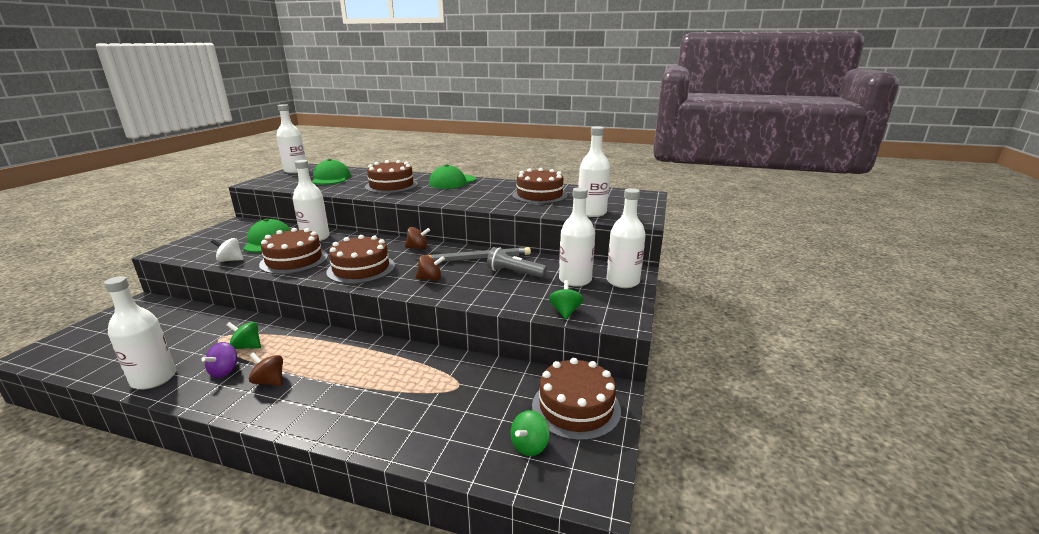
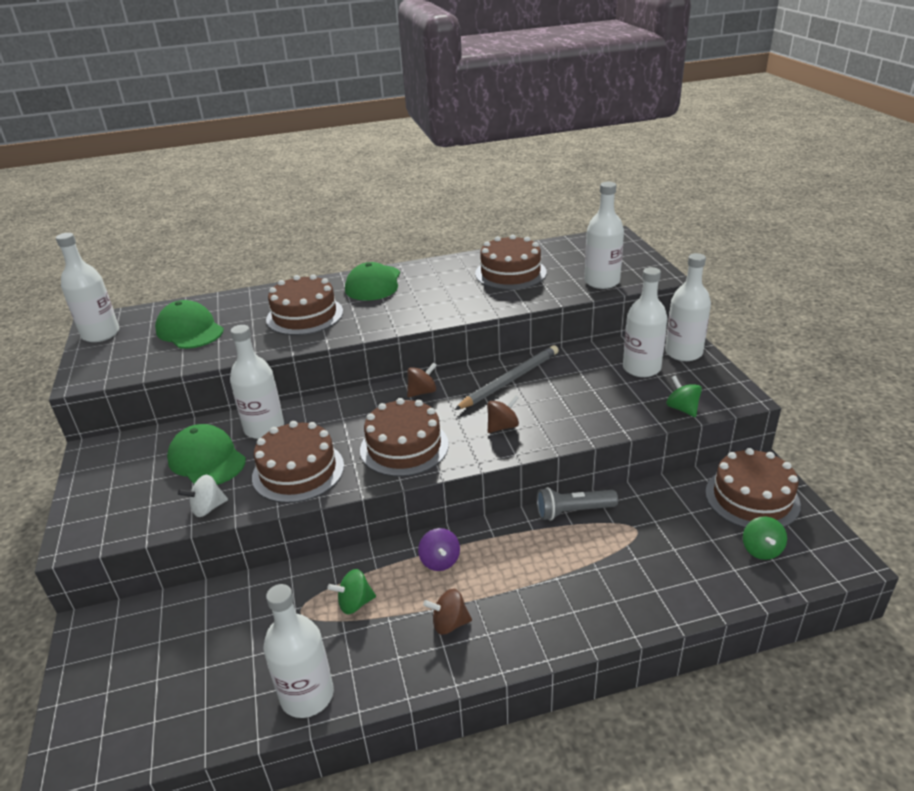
camera: 30 degrees left, 10 degrees up
purple spinning top [201,342,238,378] -> purple spinning top moved to [418,528,460,571]
grey flashlight [487,247,547,278] -> grey flashlight moved to [537,487,618,521]

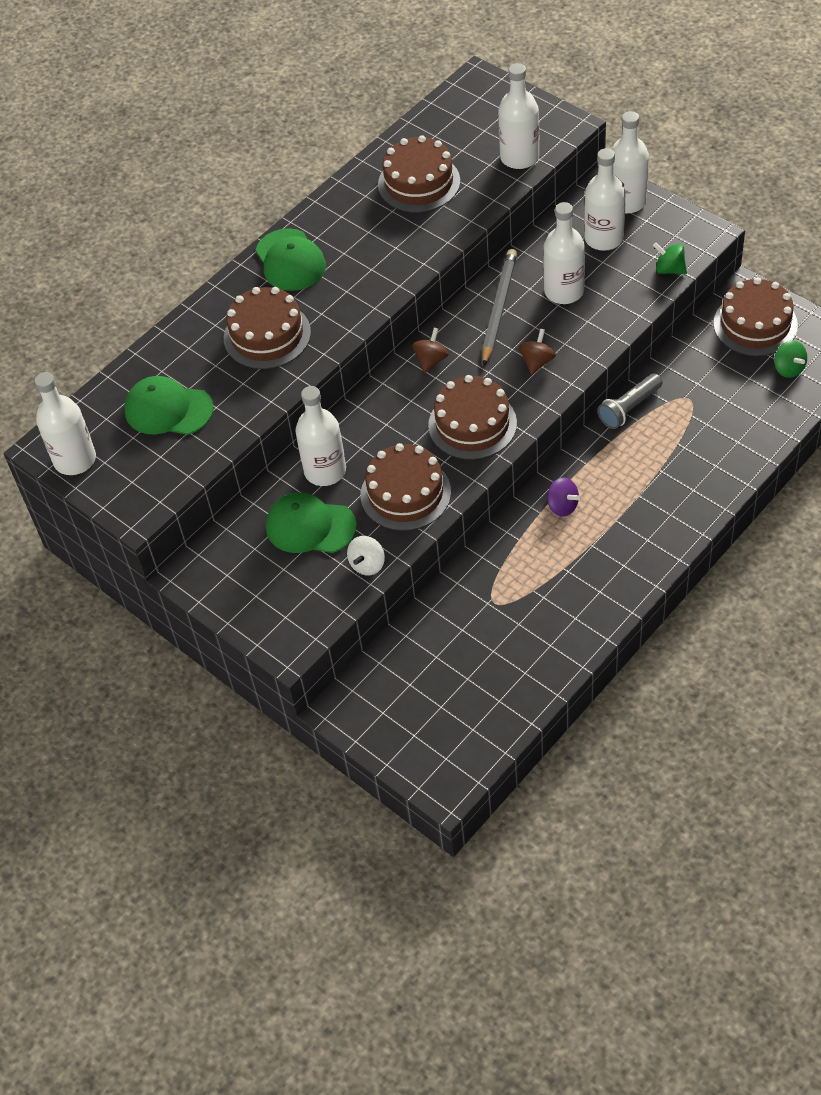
camera: 30 degrees left, 20 degrees up
white bottle [263,584,334,718] -> white bottle moved to [543,202,585,304]
green spinning top [327,569,376,614] -> none
brown spinning top [423,589,472,635] -> none

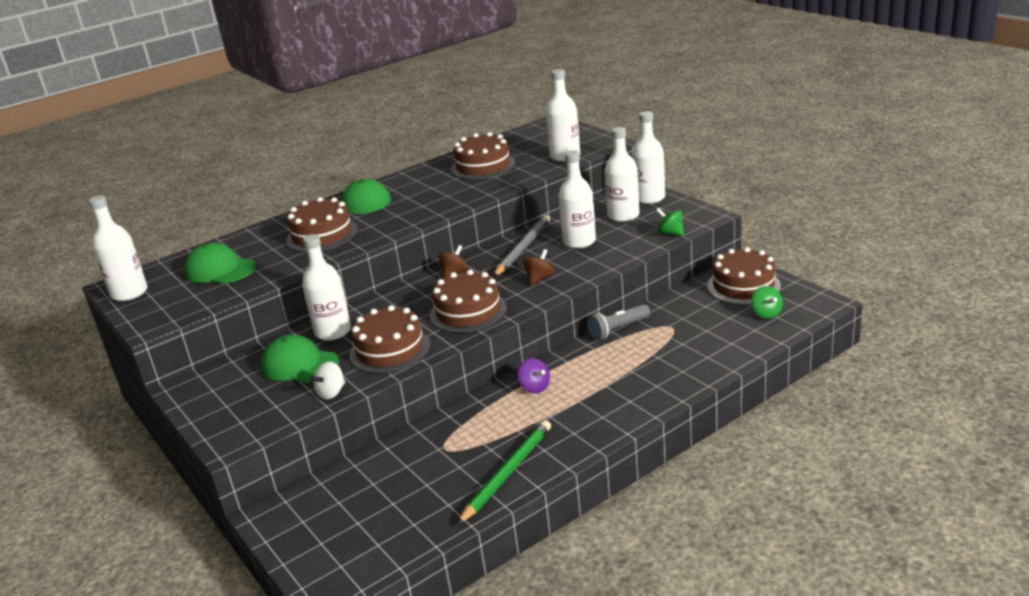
camera: 10 degrees right, 25 degrees down
none -> green pencil [457,420,551,525]

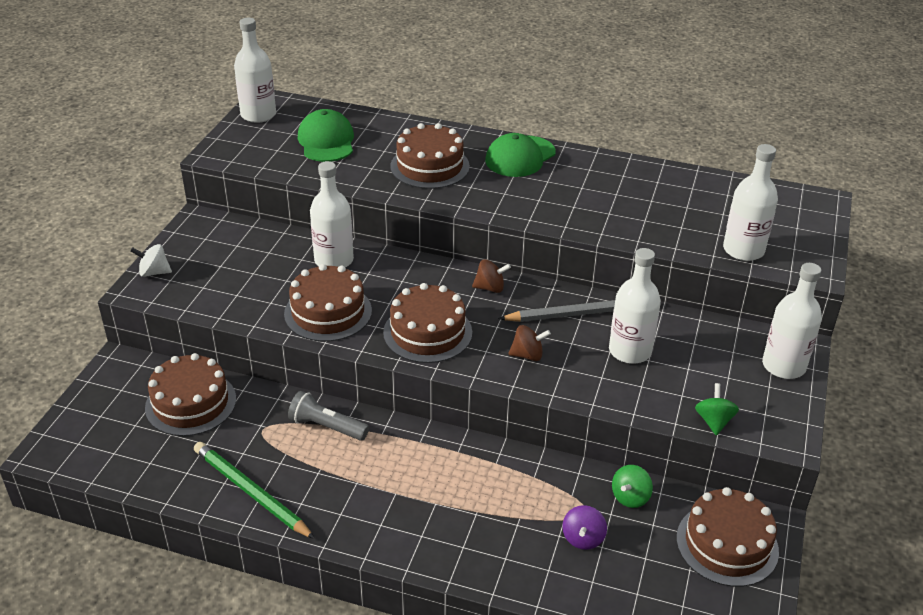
camera: 50 degrees right, 10 degrees up
green cap [261,334,339,383] -> none
white spinning top [310,361,345,399] -> white spinning top moved to [131,244,172,277]
brown cake [451,132,515,180] -> brown cake moved to [145,353,236,436]
green pencil [457,420,551,525] -> green pencil turned 135 degrees counterclockwise [194,442,315,539]
purple spinning top [518,358,550,394] -> purple spinning top moved to [562,505,607,550]
grey flashlight [587,304,650,340] -> grey flashlight moved to [288,391,369,441]
white bottle [604,127,640,222] -> none
green spinning top [751,286,783,319] -> green spinning top moved to [612,465,653,508]

